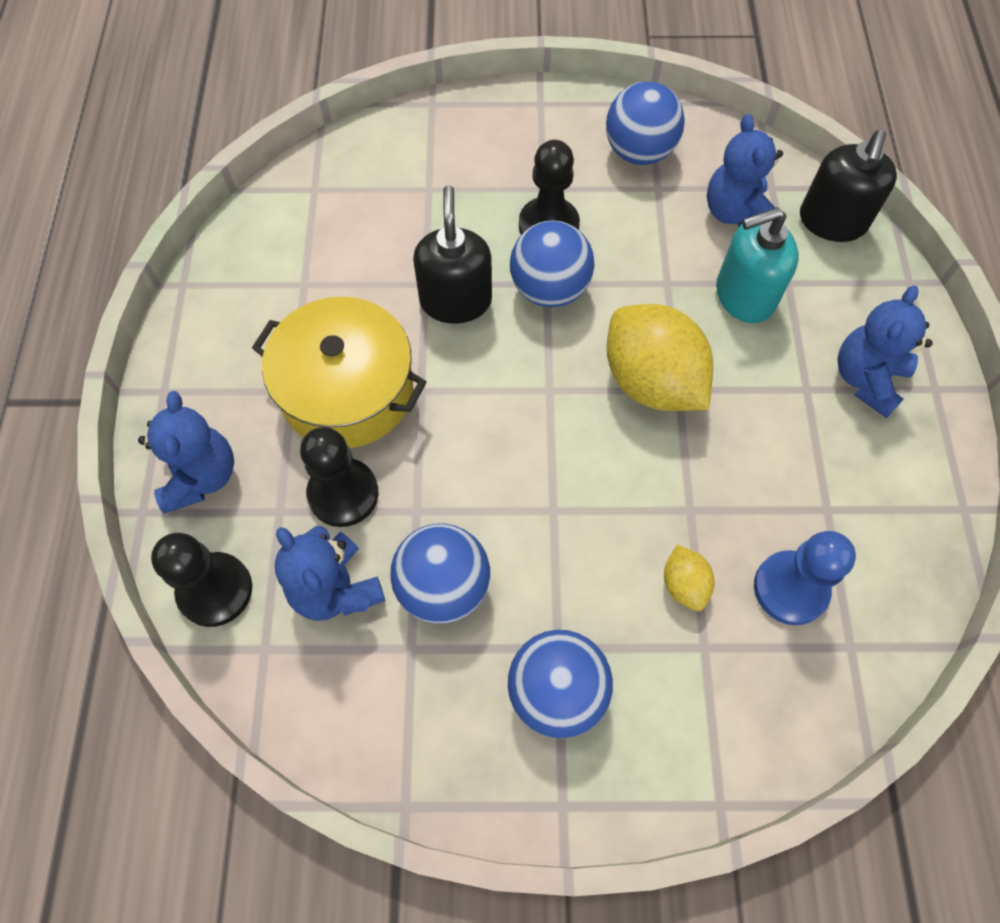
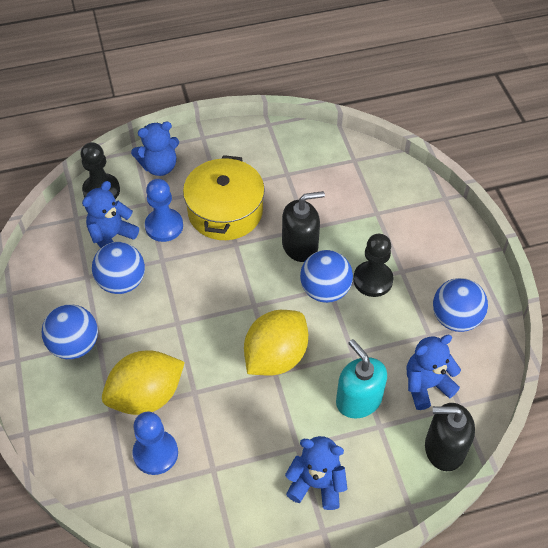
camera: 75 degrees right, 10 degrees down
black pawn [300,427,378,527] -> blue pawn [145,179,183,242]
yellow lemon [664,545,714,611] -> yellow lemon [102,350,185,415], size x2.16

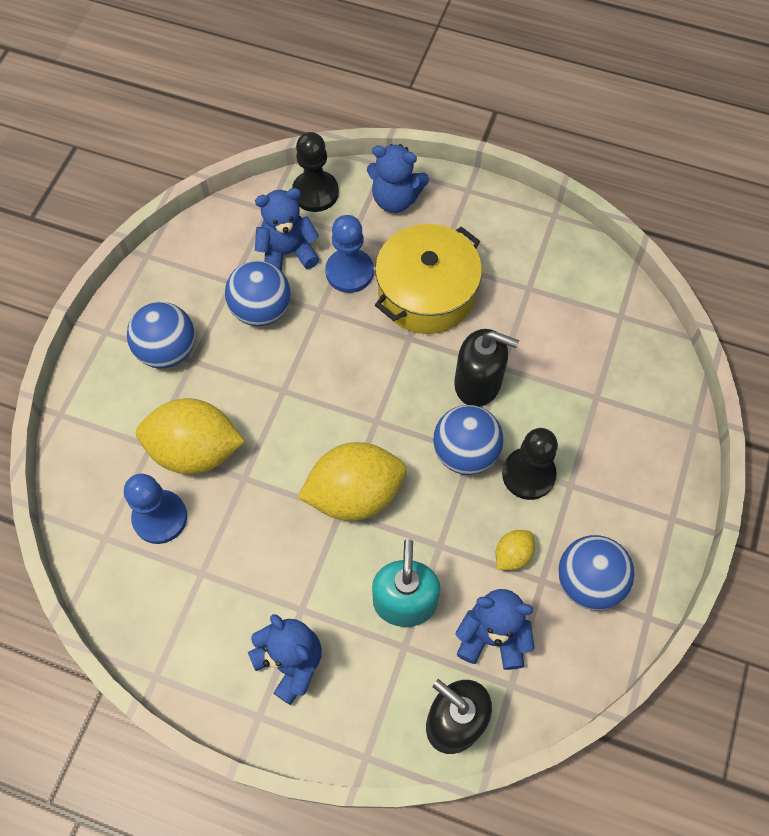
camera: 35 degrees right, 10 degrees up
none -> yellow lemon [495,530,535,570]

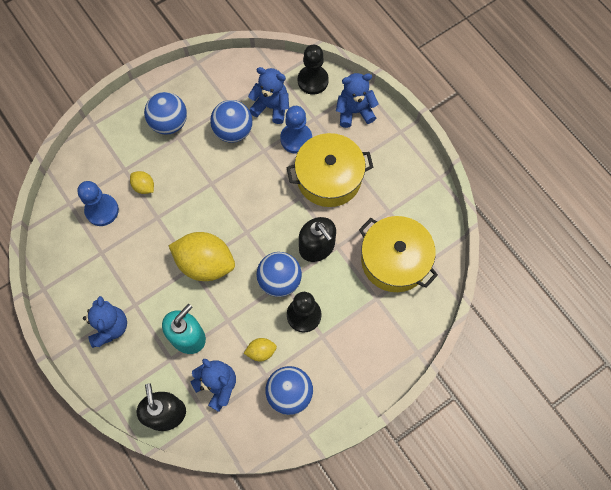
camera: 35 degrees right, 5 degrees up
yellow lemon [136,398,245,474] -> yellow lemon [130,171,154,194], size x0.46
blue teddy bear [367,144,429,213] -> blue teddy bear turned 120 degrees clockwise [336,73,379,128]
none -> yellow pot [359,216,438,292]

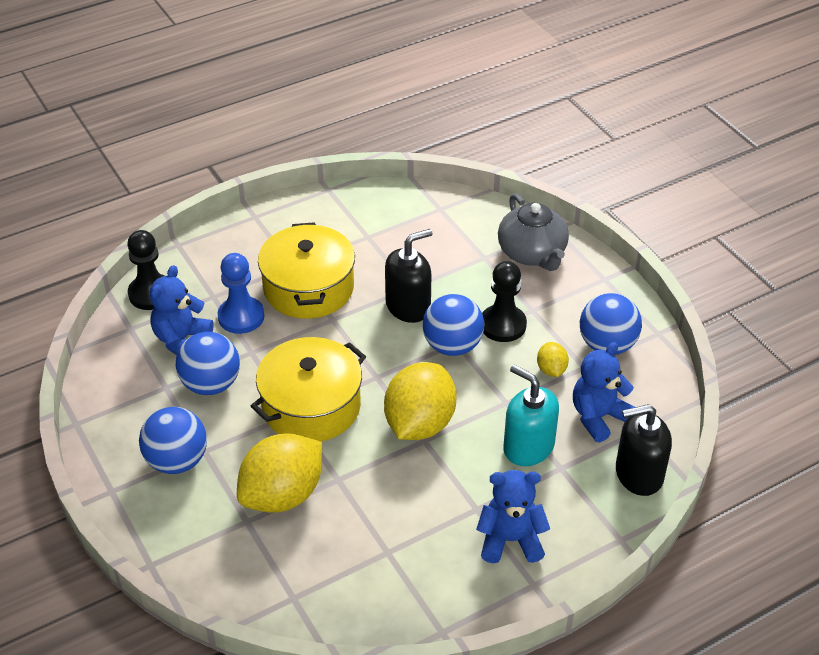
camera: 85 degrees left, 25 degrees down
blue pawn [77,181,119,226] -> none
yellow lemon [130,171,154,194] -> yellow lemon [237,434,322,513], size x2.16
blue teddy bear [336,73,379,128] -> none
yellow pot [359,216,438,292] -> yellow pot moved to [251,337,366,442]
none -> grey teapot [498,193,569,271]

